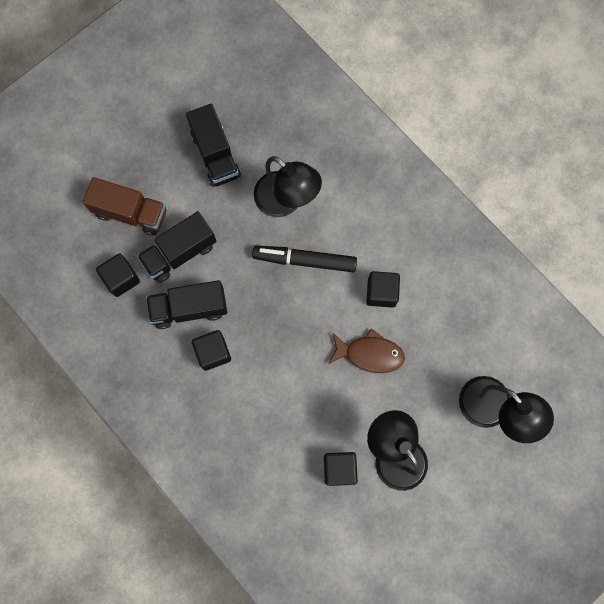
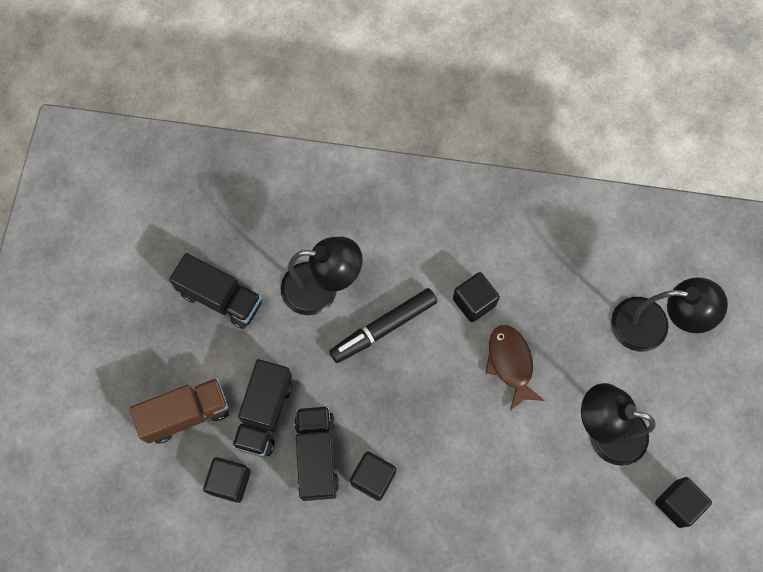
camera: 40 degrees left, 5 degrees down
black truck [146,280,227,329] -> black truck turned 135 degrees clockwise [294,406,339,501]
black cube [324,452,358,486] -> black cube moved to [655,477,712,528]
brown fish [328,328,405,373] -> brown fish turned 75 degrees counterclockwise [485,325,545,410]

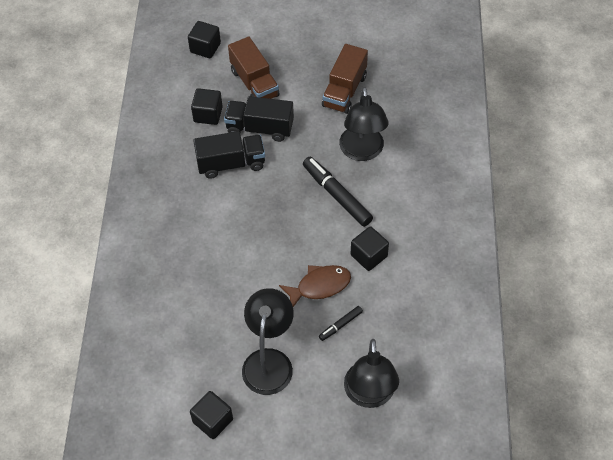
camera: 85 degrees right, 15 degrees down
black truck [169,253,262,329] -> brown truck [322,44,368,114]
black cube [350,451,396,501] -> black cube moved to [188,21,221,58]
none -> black marker [319,306,363,341]

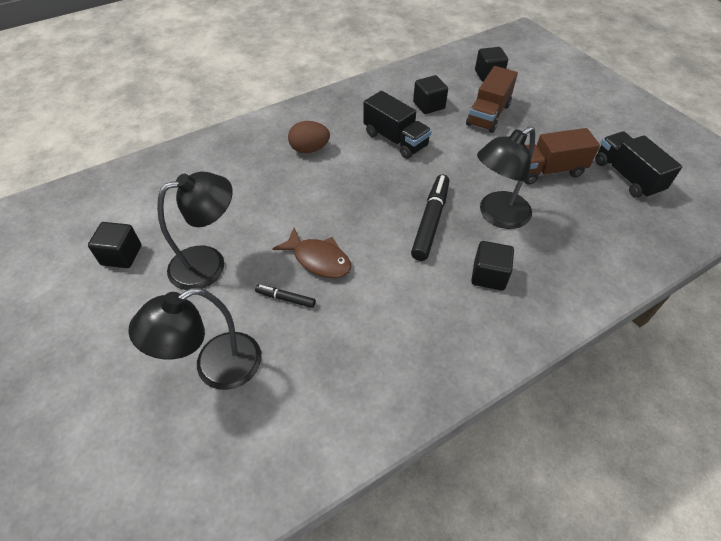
camera: 55 degrees right, 5 degrees down
black truck [224,96,294,142] -> black truck moved to [595,131,682,199]
black cube [351,226,389,271] -> black cube moved to [471,241,514,291]
none -> brown egg [288,121,330,153]

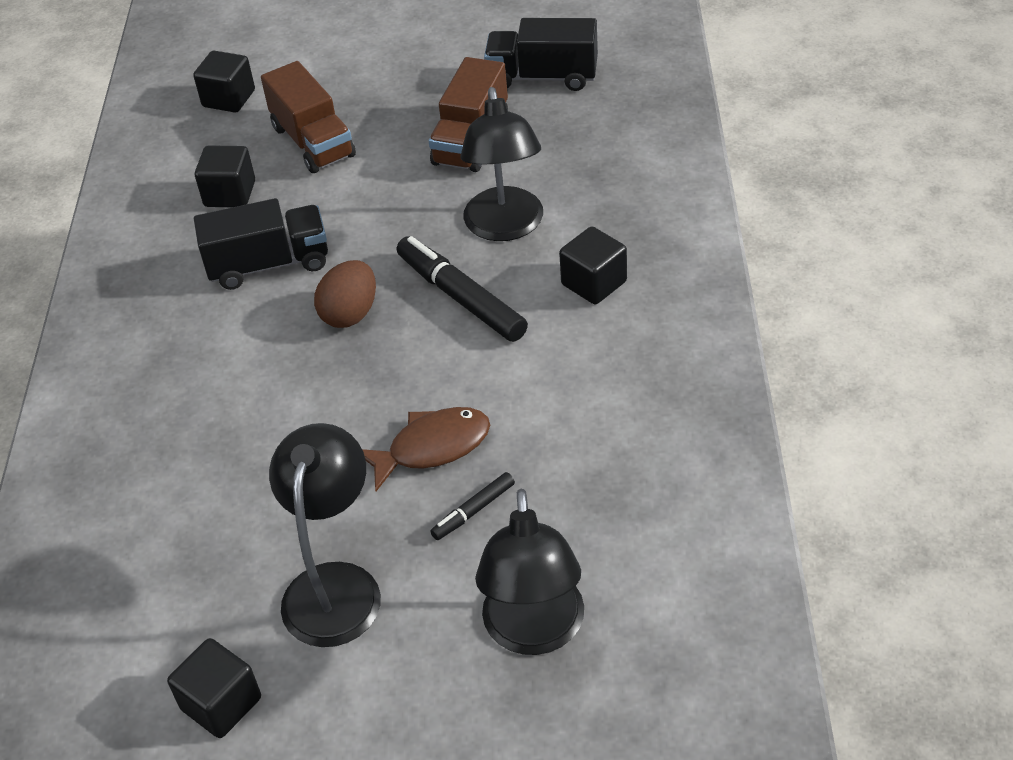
camera: 55 degrees left, 5 degrees down
brown egg [288,121,330,153] -> brown egg moved to [314,260,376,328]

